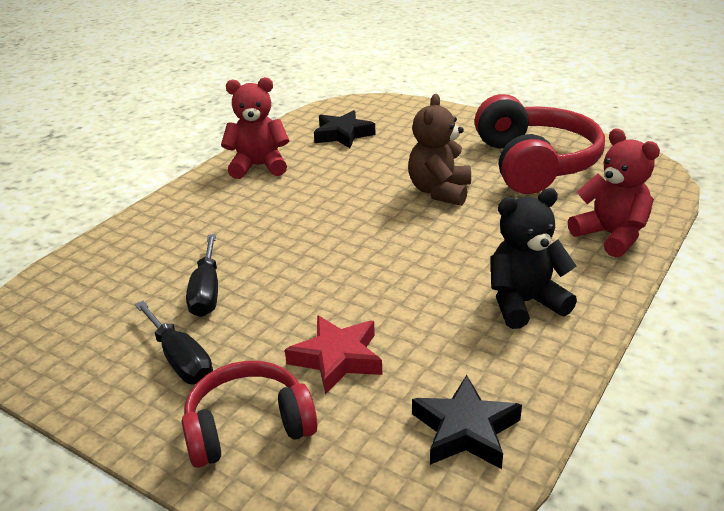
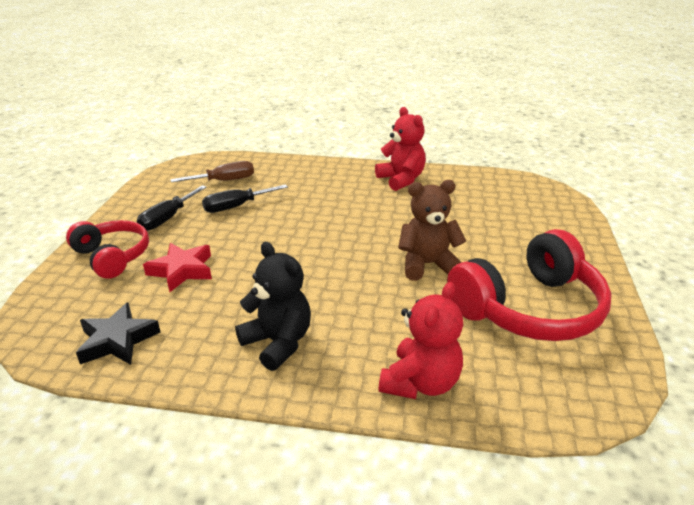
camera: 65 degrees right, 0 degrees up
black star [314,110,376,148] -> none
none -> brown screwdriver [170,161,254,182]

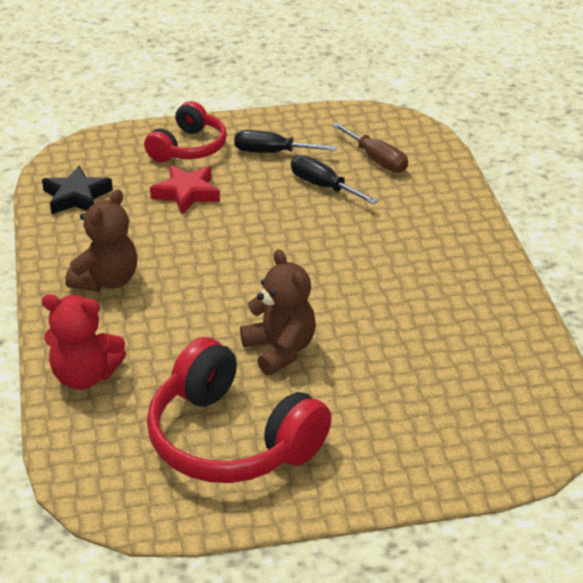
camera: 70 degrees right, 5 degrees up
black teddy bear [235,242,311,371] -> brown teddy bear [65,189,137,292]
red teddy bear [375,107,426,191] -> none

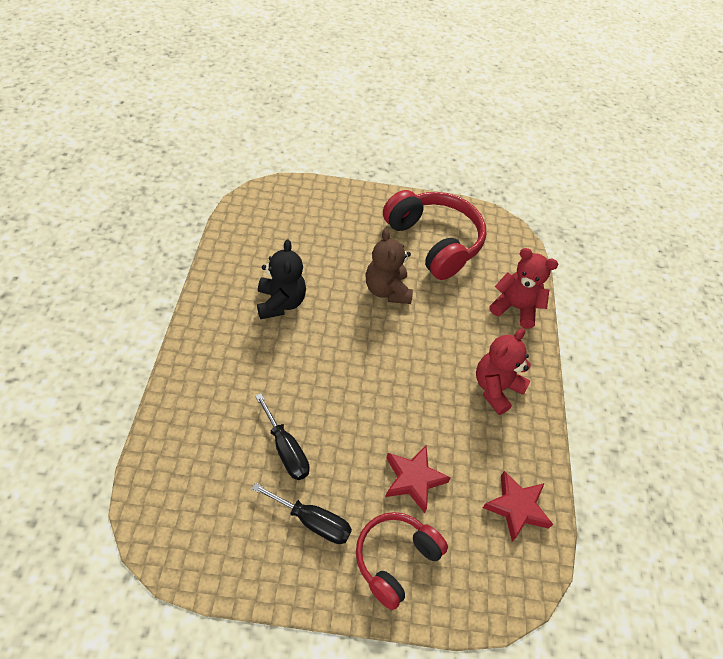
camera: 170 degrees left, 15 degrees up
black star [42,165,113,214] -> red star [483,471,553,542]
brown teddy bear [65,189,137,292] -> red teddy bear [476,328,531,415]
brown screwdriver [332,122,408,173] -> none
none -> black teddy bear [257,240,306,319]

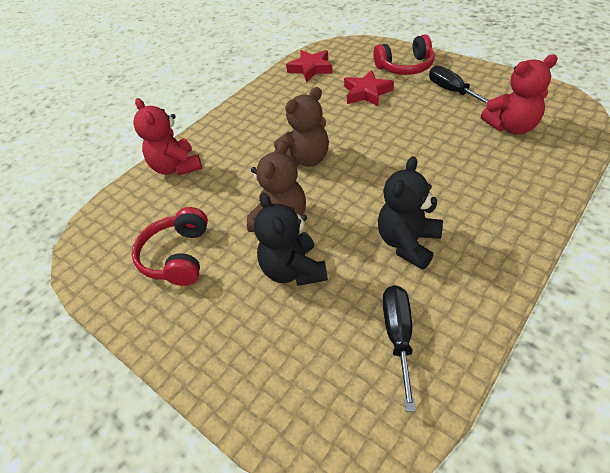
camera: 135 degrees left, 5 degrees down
black screwdriver [255,393,310,480] -> black screwdriver moved to [383,285,416,411]
red headphones [383,190,486,280] -> red headphones [132,207,208,286], size x0.62
red teddy bear [476,328,531,415] -> red teddy bear moved to [481,55,558,135]
none -> black teddy bear [254,192,328,286]
none -> brown teddy bear [274,87,329,167]

